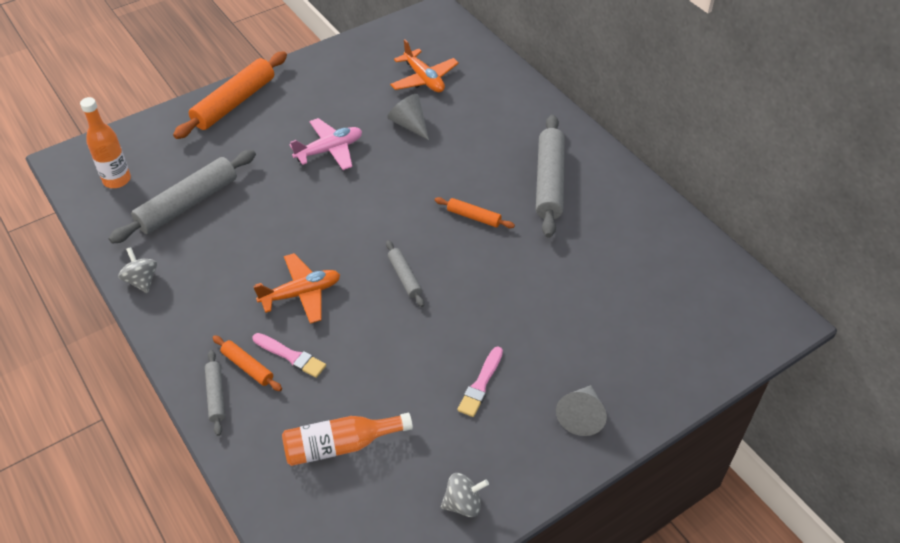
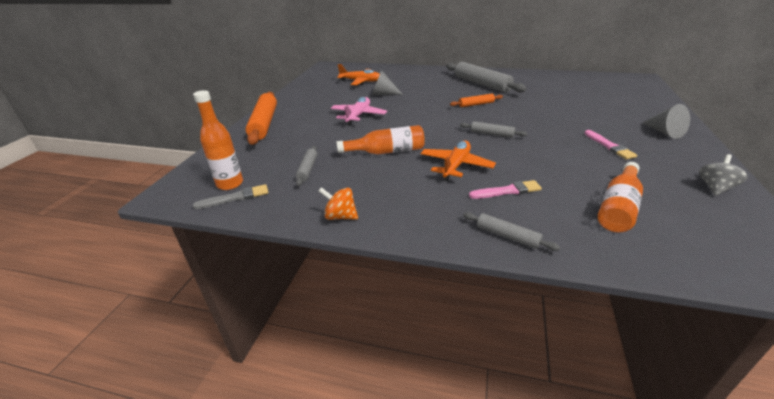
camera: 40 degrees left, 15 degrees down
grey rolling pin [109,150,256,244] -> grey rolling pin [296,146,317,186], size x0.50
grey spinning top [118,247,157,293] -> orange spinning top [319,187,358,220]
orange rolling pin [213,335,282,391] -> none
none -> grey brush [193,184,269,209]
none -> orange bottle [336,125,425,154]

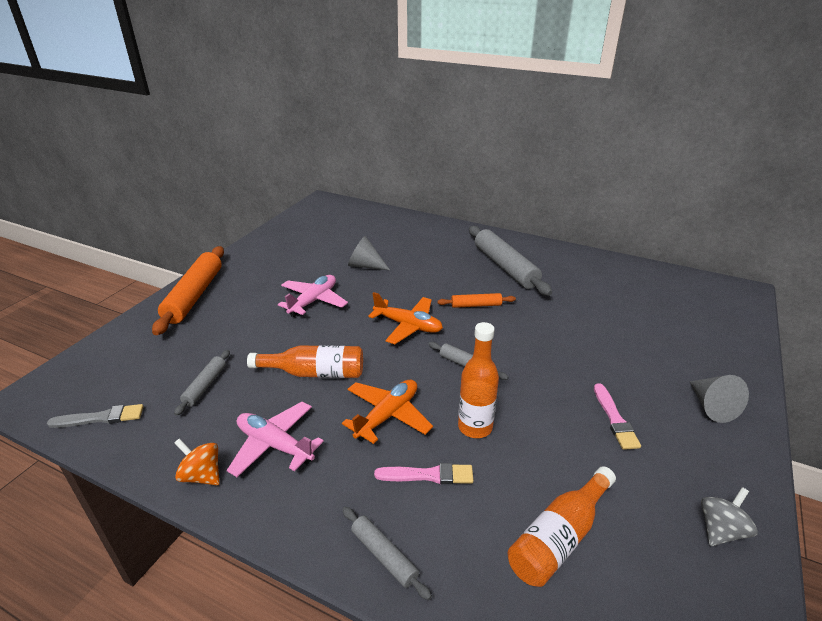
camera: 10 degrees right, 0 degrees up
orange bottle [193,90,243,190] -> orange bottle moved to [458,322,499,438]
orange plane [337,64,380,85] -> orange plane moved to [368,292,443,344]
none -> pink plane [227,402,324,477]

